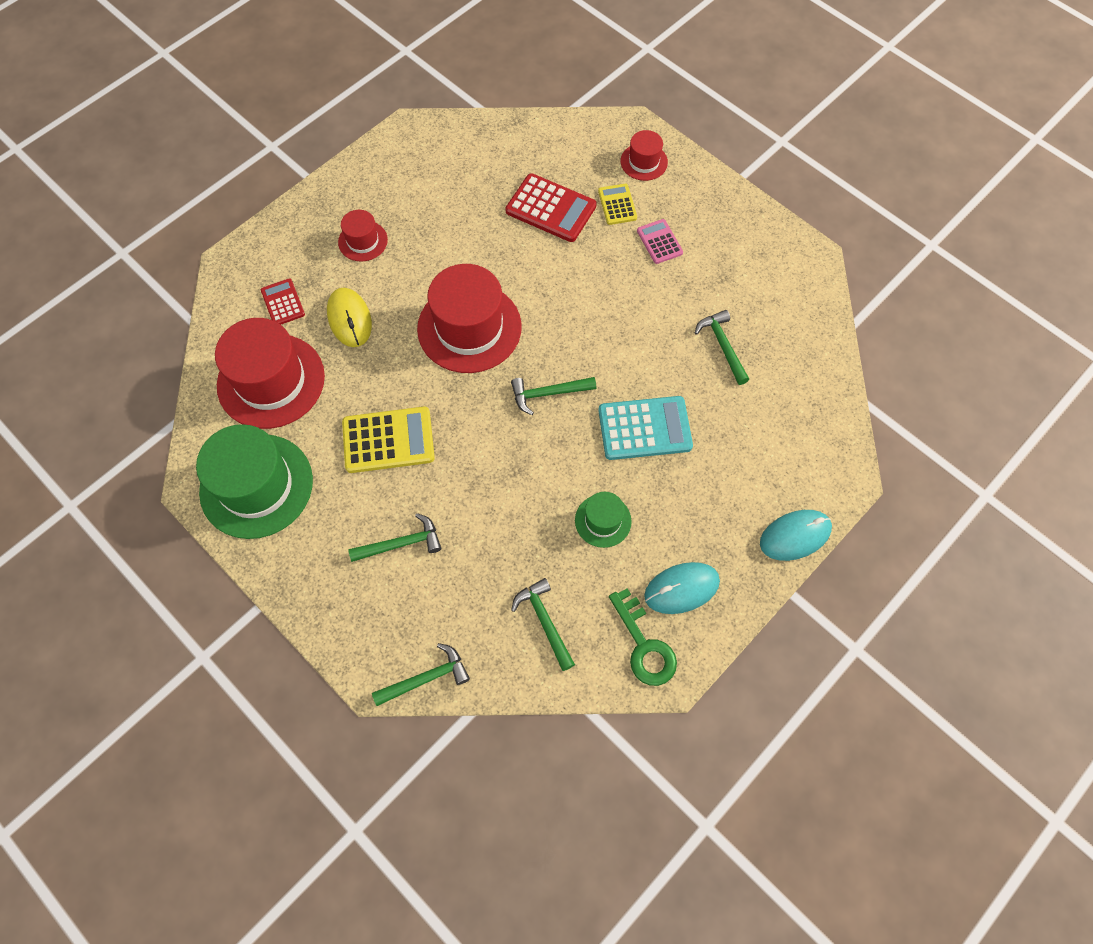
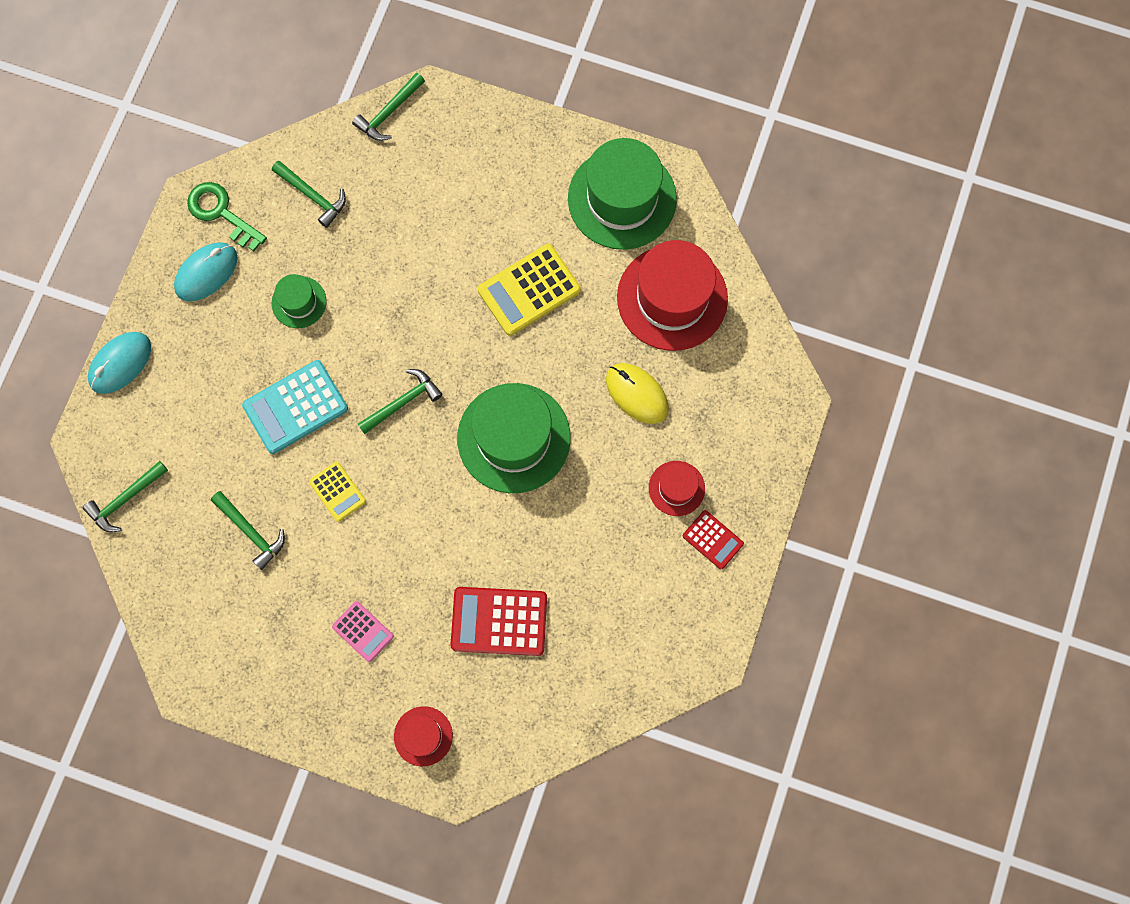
camera: 155 degrees right, 10 degrees up
red calculator [261,278,305,325] -> red calculator moved to [683,510,744,569]
green hammer [348,513,441,562] -> green hammer moved to [83,461,168,532]
red hat [417,264,522,373] -> green hat [457,383,571,493]
yellow calculator [598,184,637,225] -> yellow calculator moved to [309,462,366,522]

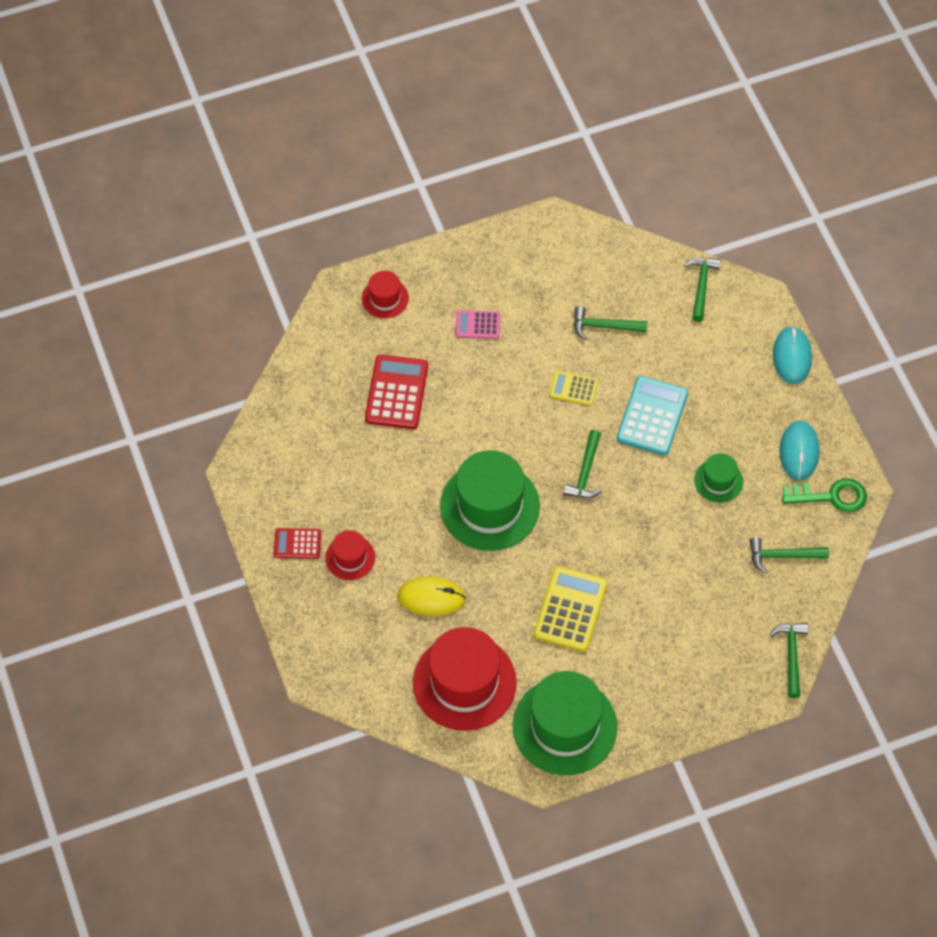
camera: 140 degrees right, 15 degrees down
red calculator [450,587,547,656] -> red calculator turned 45 degrees counterclockwise [365,355,428,429]

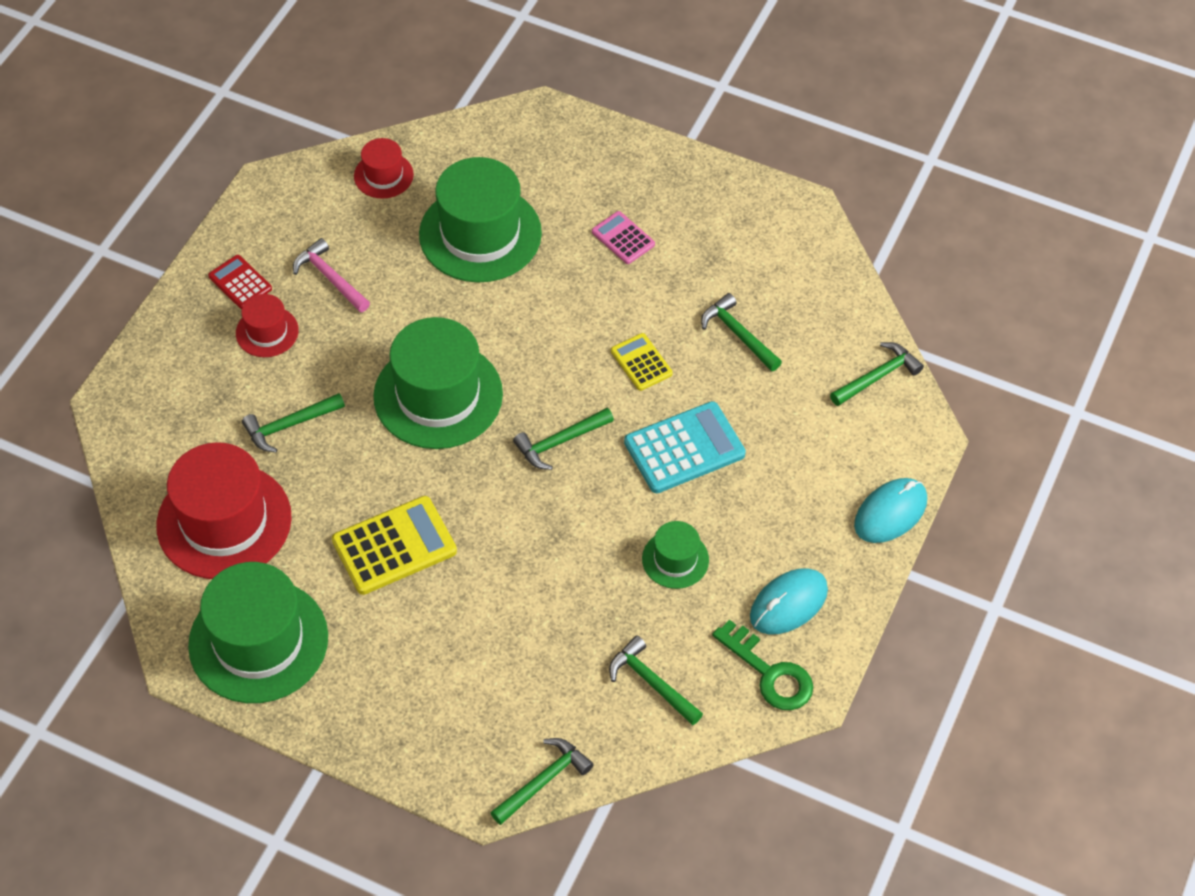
camera: 45 degrees right, 5 degrees down
red hat [362,271,409,318] -> red hat moved to [354,138,414,199]
red calculator [365,355,428,429] -> green hat [419,157,542,283]
yellow mouse [397,577,466,616] -> green hammer [242,393,345,453]
none -> pink hammer [293,238,370,312]

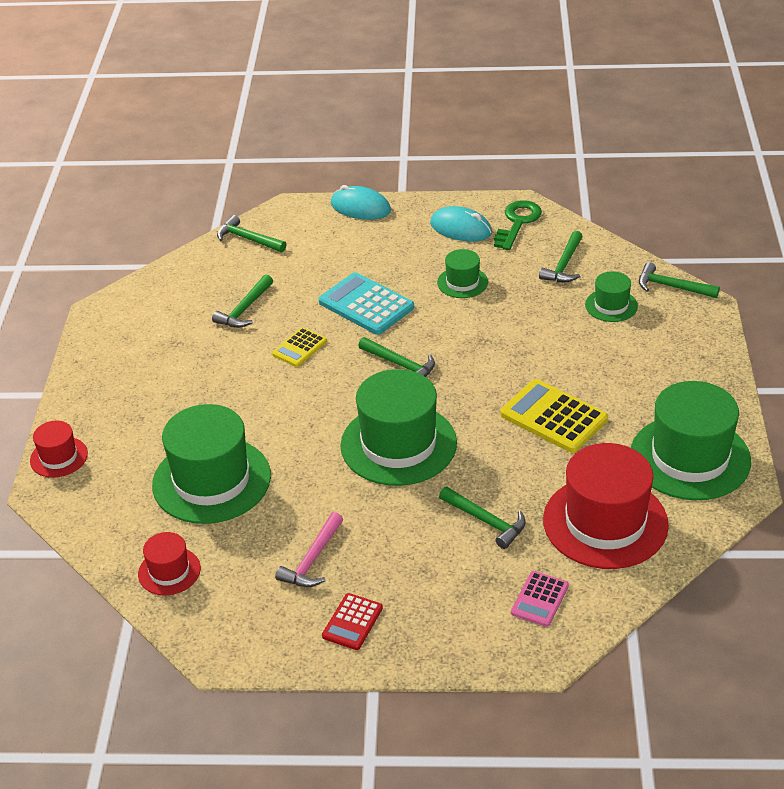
camera: 110 degrees left, 15 degrees down
red hat [236,294,299,357] -> red hat moved to [30,421,88,478]
pink calculator [592,211,655,264] -> pink calculator moved to [511,571,569,627]
none -> green hat [585,271,638,322]

